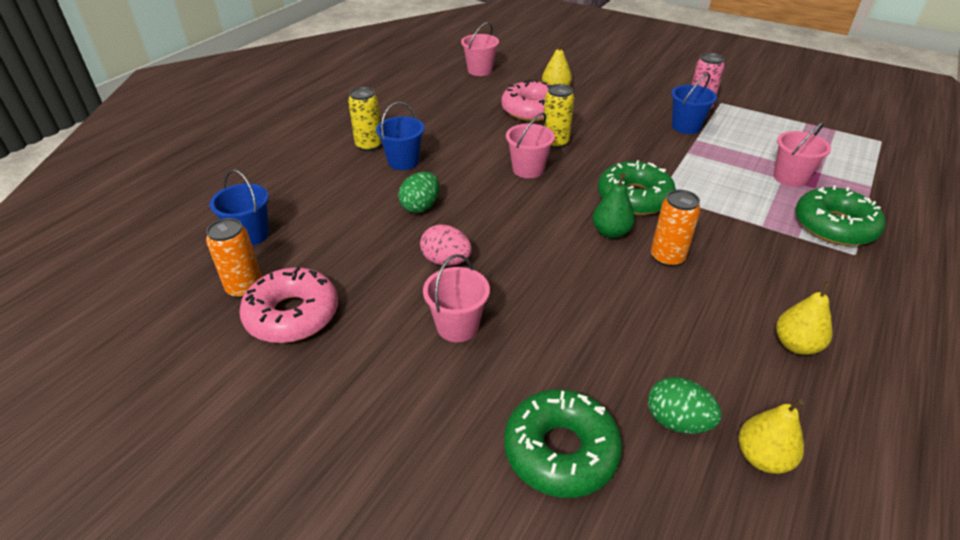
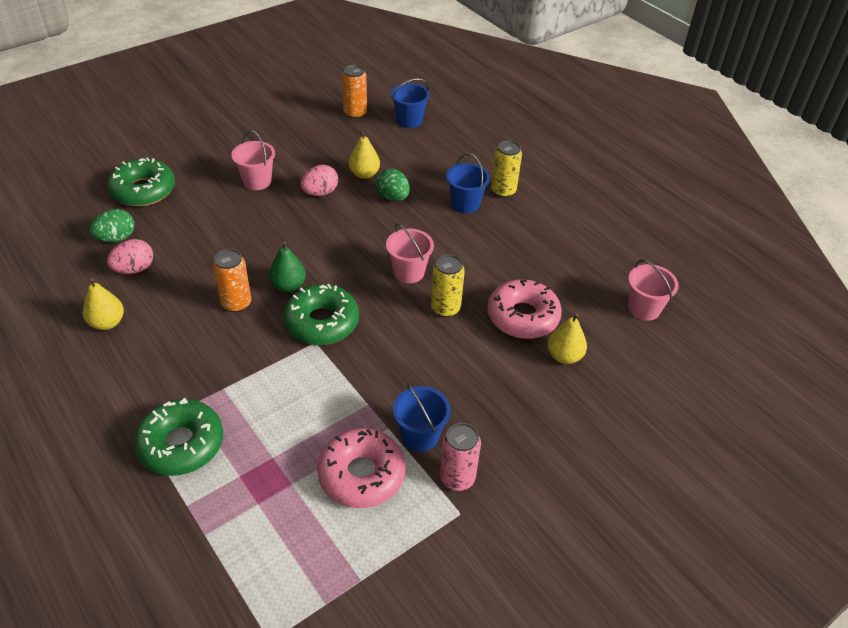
camera: 110 degrees right, 5 degrees up
pink donut [239,267,338,343] -> pink donut moved to [317,428,406,508]
yellow pear [738,399,804,474] -> yellow pear moved to [348,130,380,179]
pink bucket [774,121,831,187] -> none
none -> pink egg [107,239,153,274]

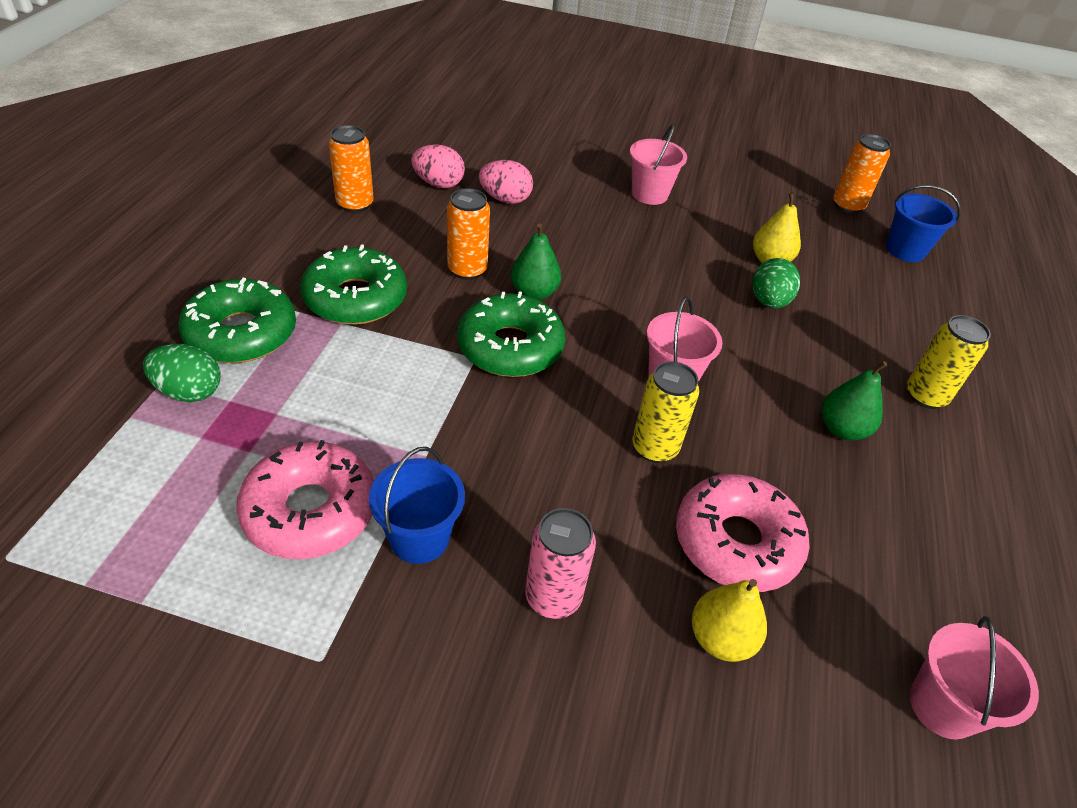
camera: 50 degrees right, 0 degrees up
yellow pear [83,278,124,330] -> orange can [328,125,374,213]
green egg [89,209,134,243] -> green egg moved to [143,344,221,402]
green donut [107,157,175,207] -> green donut moved to [300,244,407,325]
pink egg [301,165,338,196] -> pink egg moved to [479,160,533,204]
pink can [440,423,481,491] -> pink can moved to [525,508,596,619]
blue bucket [446,153,490,213] -> none
none -> green pear [821,361,887,440]

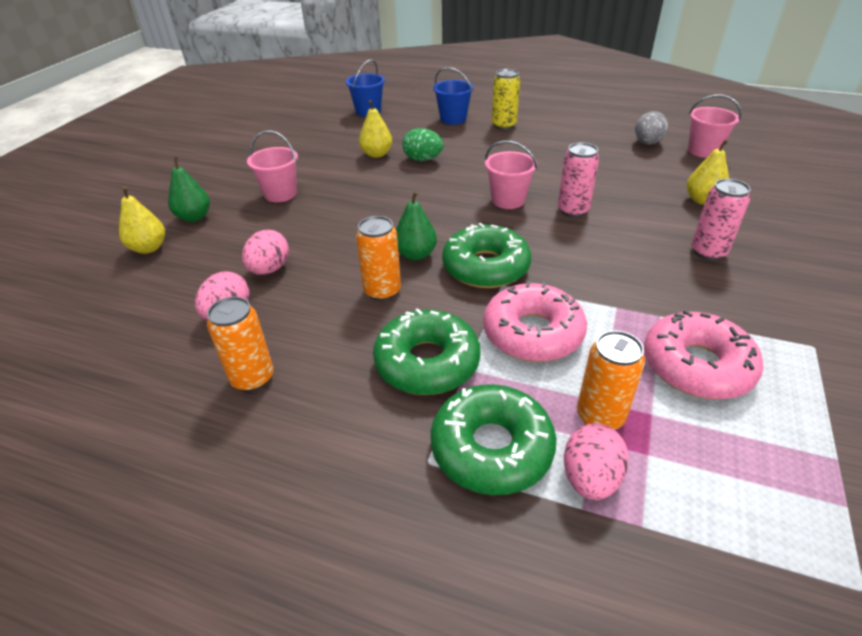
camera: 80 degrees left, 5 degrees down
green egg [143,344,221,402] -> pink egg [564,423,629,500]
blue bucket [369,447,465,564] -> blue bucket moved to [433,67,474,125]
yellow can [632,361,699,463] -> pink can [558,142,600,217]
pink donut [676,474,810,592] -> pink donut moved to [483,281,587,362]
green pear [821,361,887,440] -> green pear moved to [168,157,210,222]
orange can [833,134,891,214] -> orange can moved to [577,331,645,430]
none -> yellow pear [119,186,165,254]
none -> grey egg [635,111,668,144]

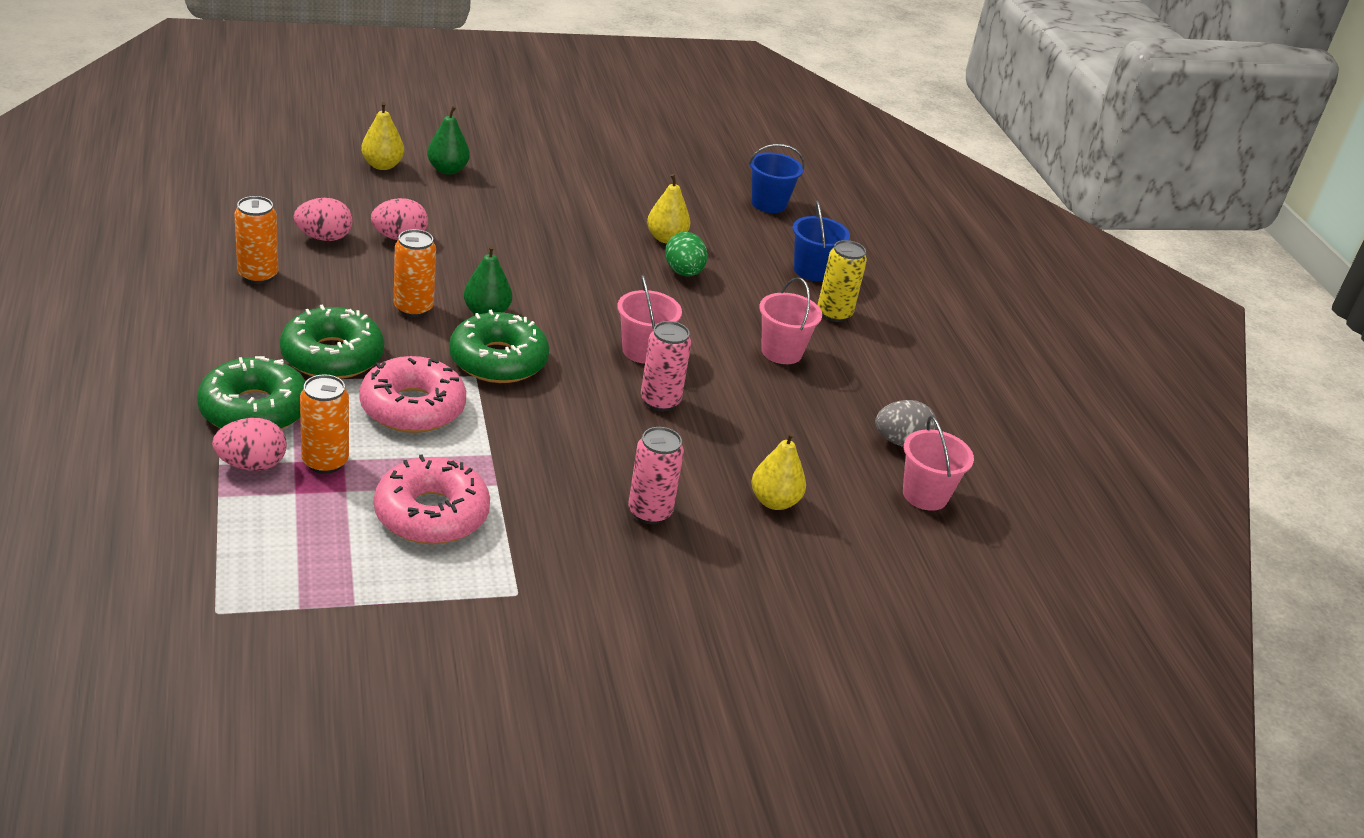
camera: 50 degrees right, 5 degrees down
pink bucket [247,130,298,202] -> pink bucket moved to [759,277,822,364]

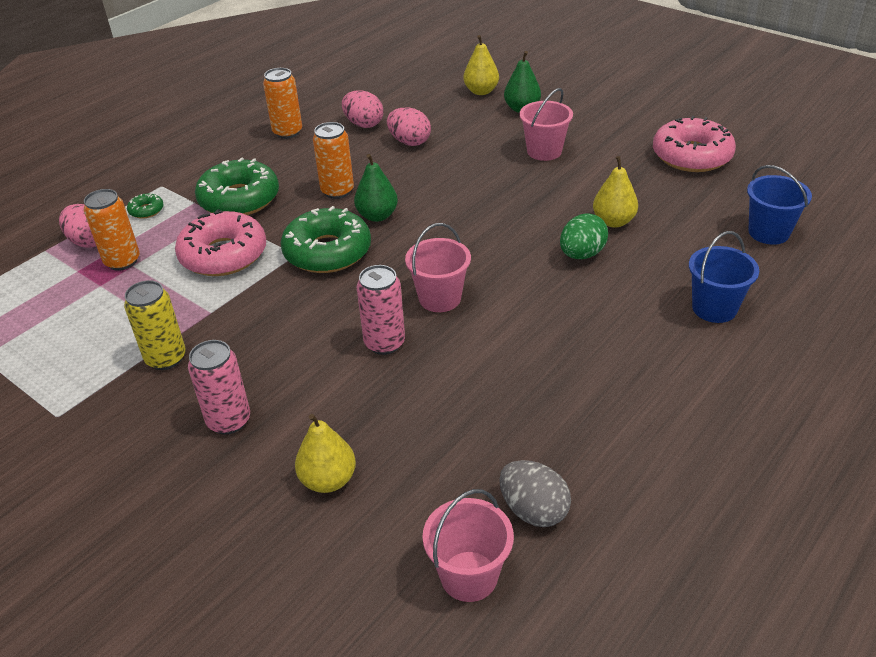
camera: 60 degrees right, 5 degrees up
green donut [197,356,306,430] -> green donut [127,193,164,219], size x0.43
pink donut [374,454,490,544] -> pink donut moved to [653,116,736,172]
pink bucket [759,277,822,364] -> pink bucket moved to [519,88,573,161]
yellow can [818,240,867,322] -> yellow can moved to [124,280,186,370]

